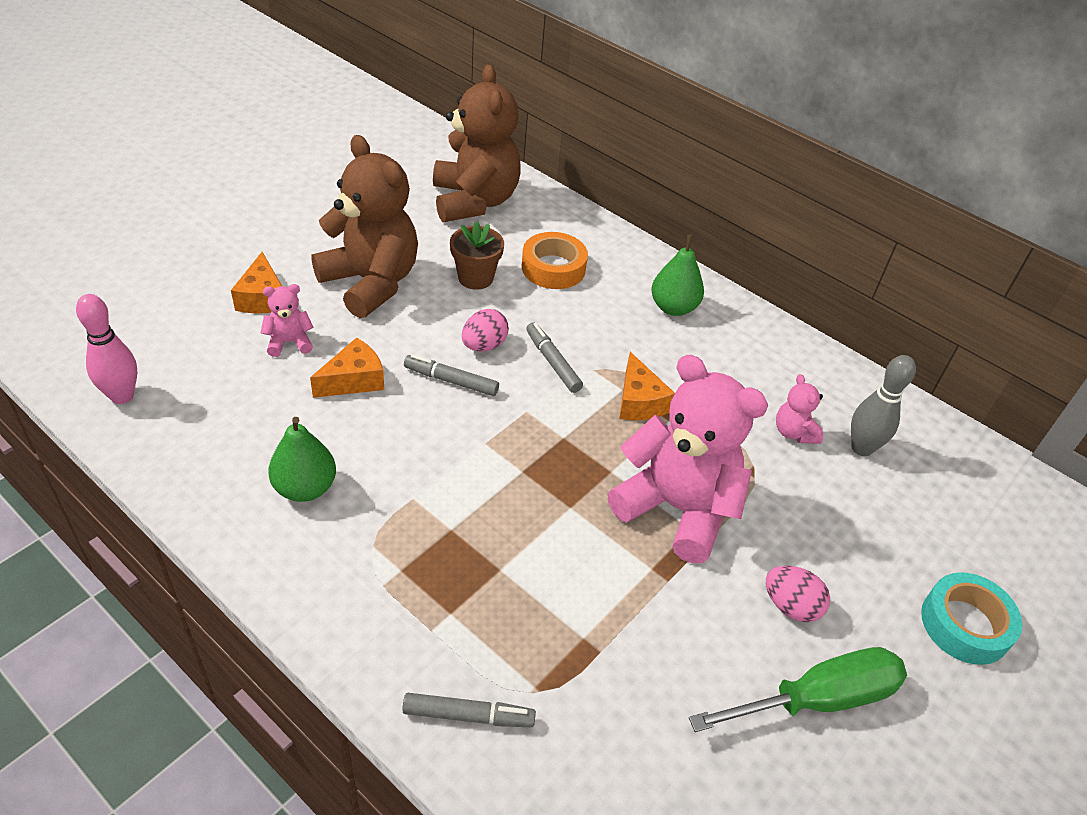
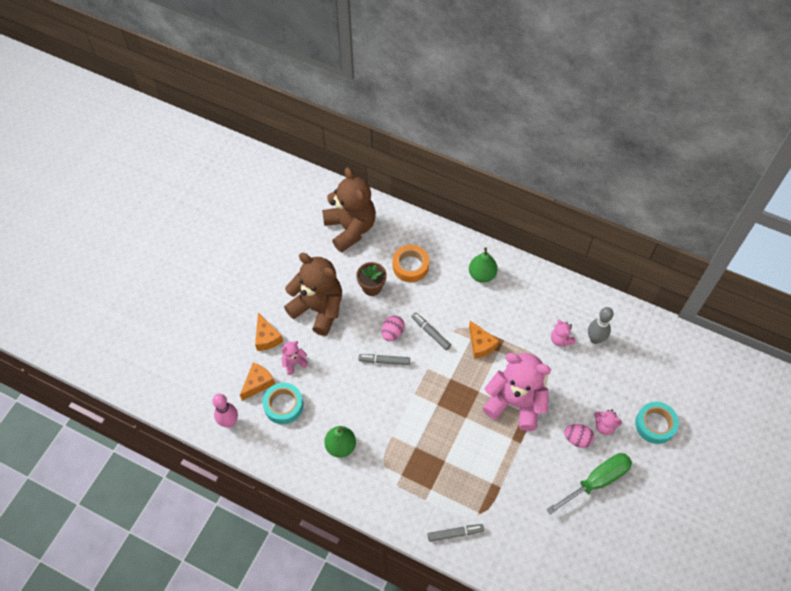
camera: 10 degrees left, 15 degrees up
orange cheese [310,338,384,398] -> orange cheese moved to [240,363,275,400]
none -> turquoise tape [263,383,303,424]
none -> pink teddy bear [594,409,622,435]

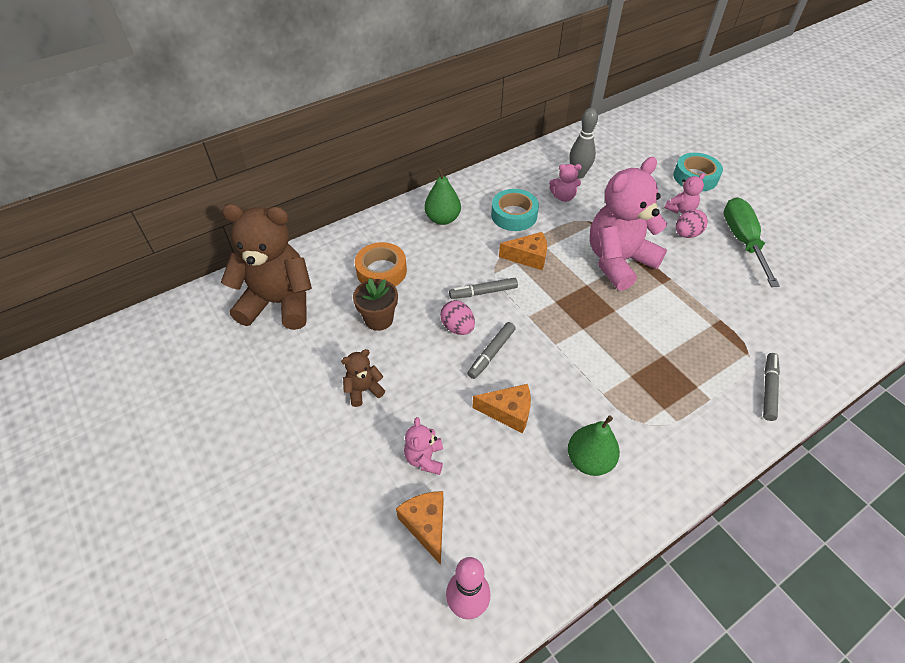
camera: 60 degrees left, 10 degrees down
orange cheese [255,313,283,351] -> orange cheese moved to [472,384,531,433]
turquoise tape [263,383,303,424] -> turquoise tape moved to [491,189,539,231]
brown teddy bear [284,253,342,336] -> brown teddy bear [341,349,385,407], size x0.43

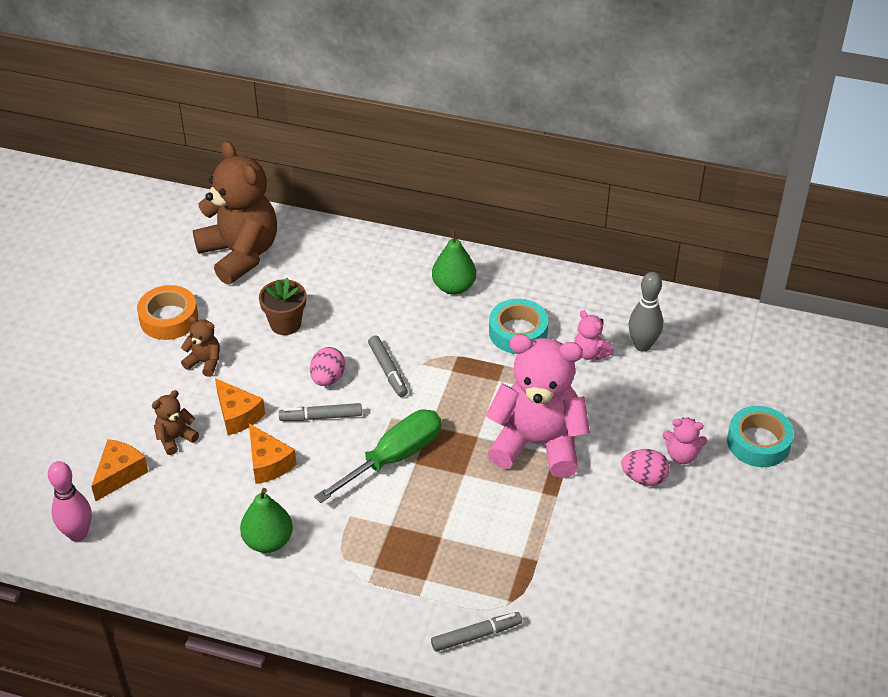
camera: 50 degrees right, 5 degrees down
orange tape [355,242,407,286] -> orange tape moved to [137,285,198,340]
pink teddy bear [404,417,443,475] -> brown teddy bear [152,390,199,455]
grey marker [449,278,518,299] -> grey marker turned 150 degrees counterclockwise [368,336,408,397]
orange cheese [499,232,547,270] -> orange cheese moved to [215,378,265,435]
green screwdriver [724,197,780,287] -> green screwdriver moved to [314,409,442,503]

